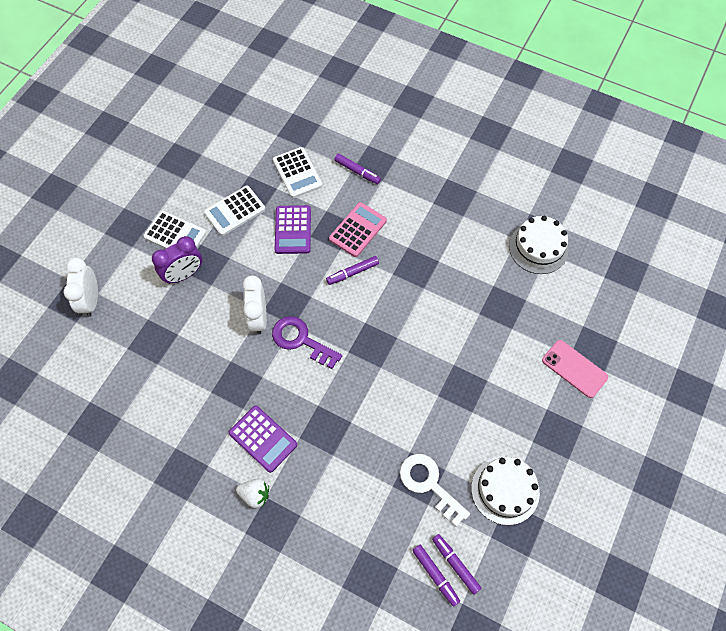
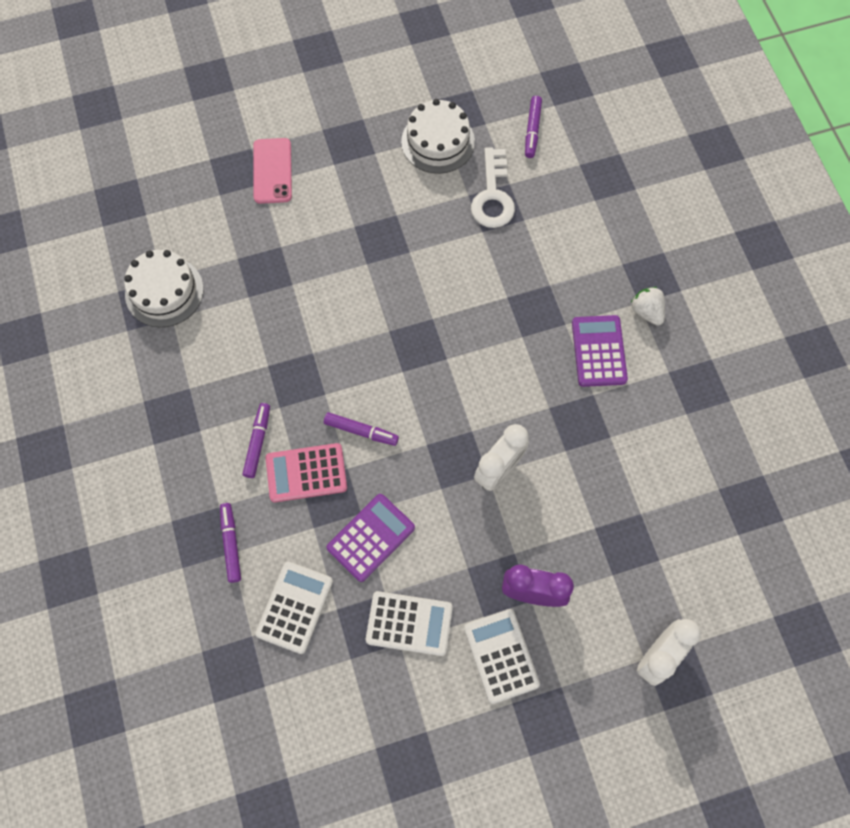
camera: 135 degrees left, 5 degrees up
purple key [272,316,342,369] -> none
purple marker [412,545,460,607] -> purple marker moved to [243,403,270,478]

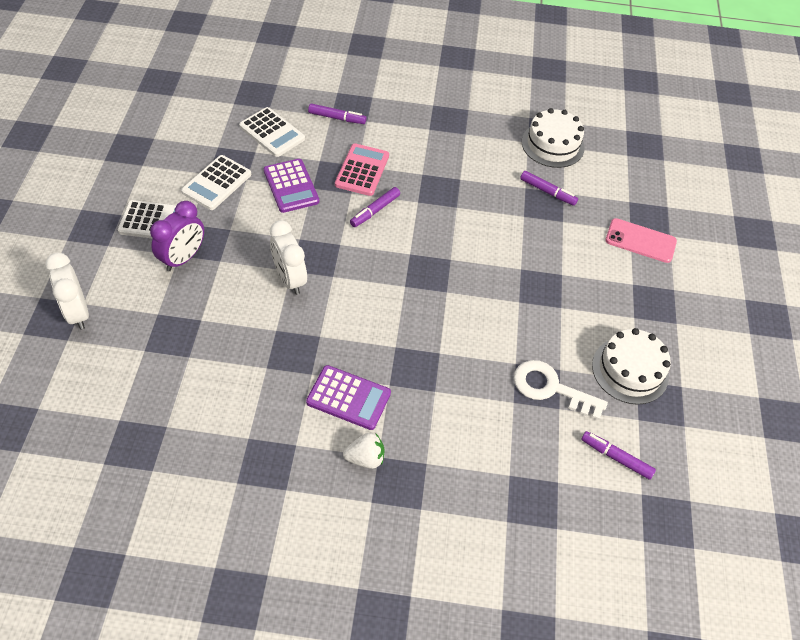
camera: 110 degrees right, 15 degrees down
purple marker [243,403,270,478] -> purple marker moved to [520,171,578,206]

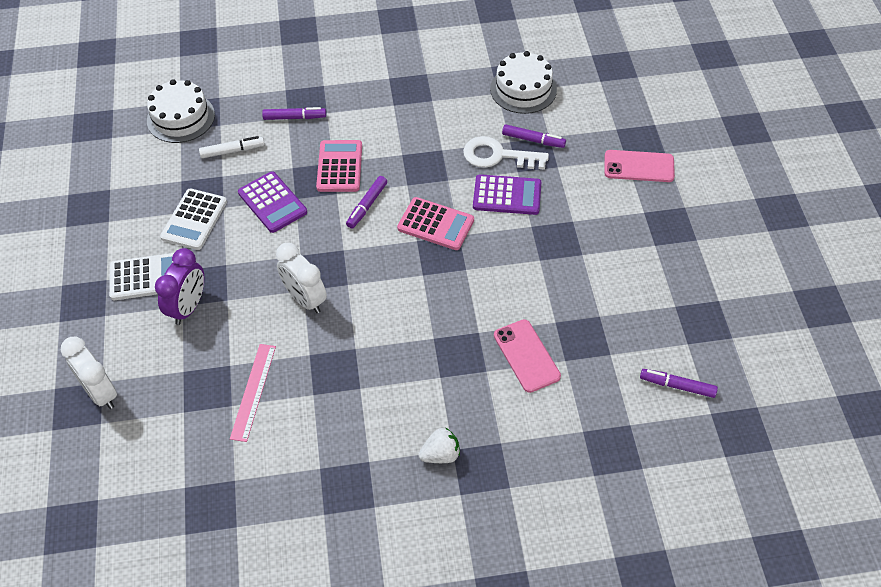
camera: 10 degrees left, 0 degrees up
white calculator [239,107,305,157] -> white marker [199,136,265,158]
purple calculator [306,365,391,430] -> purple calculator moved to [473,174,541,215]
white key [514,360,608,420] -> white key moved to [463,136,549,170]
white cake [592,328,671,404] -> white cake moved to [147,79,215,143]
none -> pink ruler [230,344,276,442]
none -> pink calculator [397,197,474,250]
none -> pink phone [494,319,561,393]

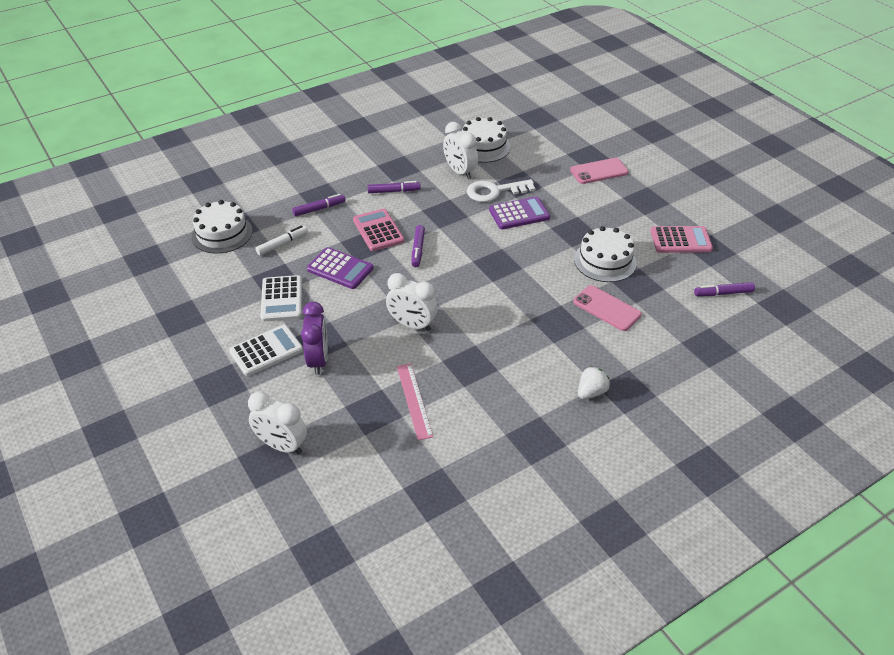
camera: 25 degrees left, 10 degrees down
pink calculator [397,197,474,250] -> pink calculator moved to [651,226,713,253]
purple marker [502,124,566,148] -> purple marker moved to [367,181,421,193]
none -> white clock [443,122,478,179]
none -> white cake [574,226,637,282]

